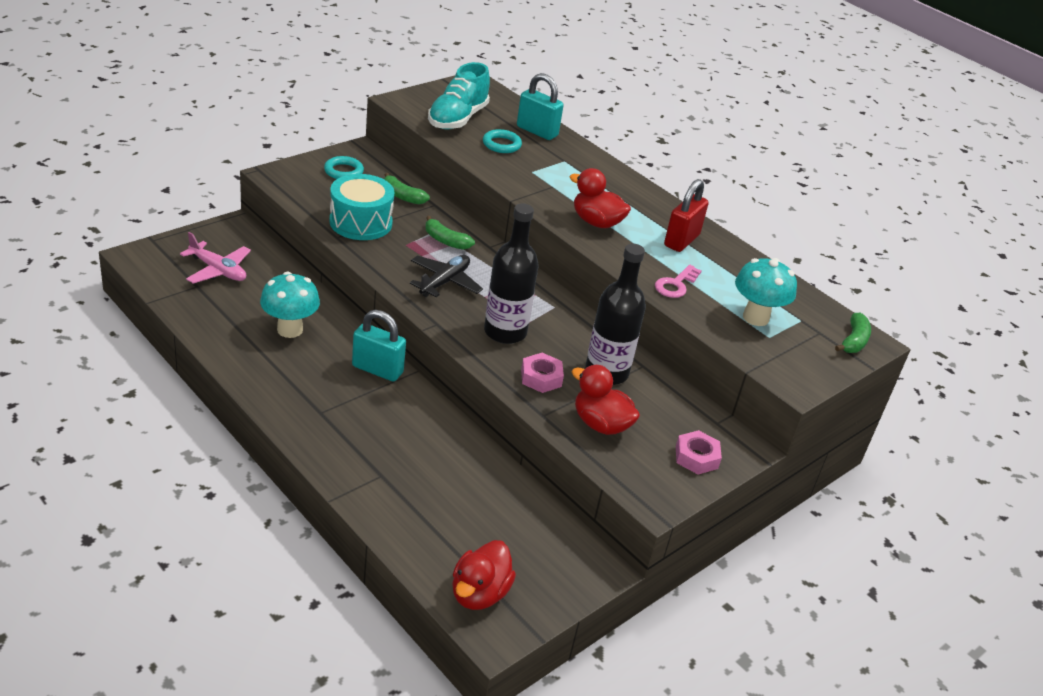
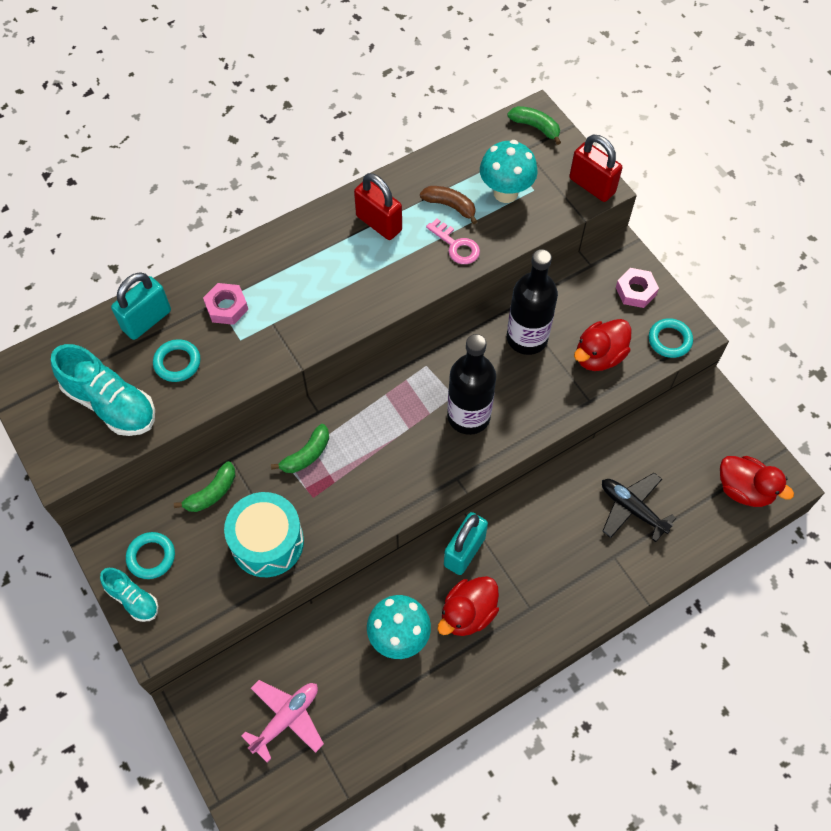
camera: 75 degrees left, 25 degrees up
black plane [410,255,483,297] -> black plane moved to [602,473,676,542]
pink nut [521,353,564,393] -> pink nut moved to [203,283,248,325]
red duck [570,168,631,228] -> red duck moved to [437,576,499,636]
none -> turquoise shoe [100,568,158,622]
none -> brown banana [420,186,477,224]
none -> red padlock [569,135,622,202]
none -> turquoise ring [649,318,693,358]

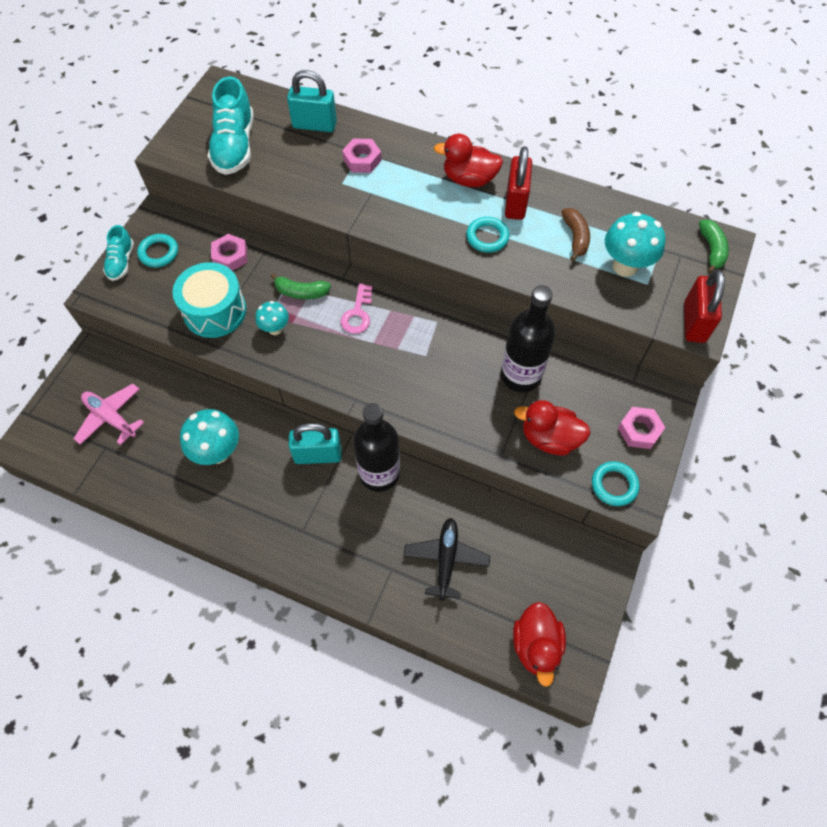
camera: 55 degrees right, 0 degrees up
turquoise ring [153,339,200,382] -> turquoise ring moved to [466,217,509,253]
green banana [174,461,235,512] -> pink nut [211,234,247,271]
pink plane [241,680,324,762] -> pink plane turned 150 degrees counterclockwise [73,384,144,445]
pink key [426,219,480,264] -> pink key moved to [340,284,372,334]
red duck [437,576,499,636] -> red duck moved to [434,134,503,187]
black bottle [447,334,496,435] -> black bottle moved to [353,403,400,492]
none -> turquoise mushroom [255,301,289,335]

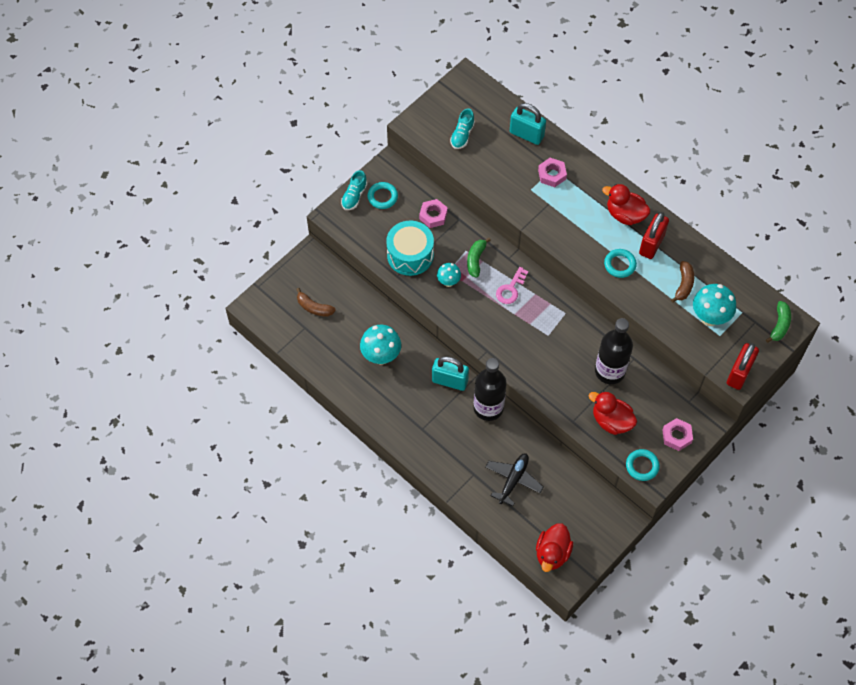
camera: 20 degrees right, 0 degrees up
pink plane [73,384,144,445] -> brown banana [296,288,336,316]
turquoise shoe [208,76,254,175] -> turquoise shoe [450,108,475,149], size x0.56
green banana [270,273,331,299] -> green banana turned 75 degrees clockwise [467,238,491,278]

